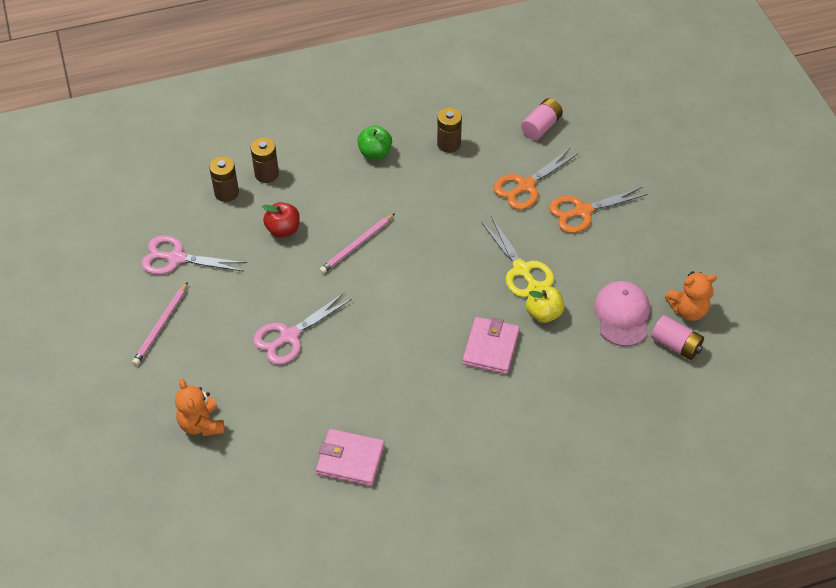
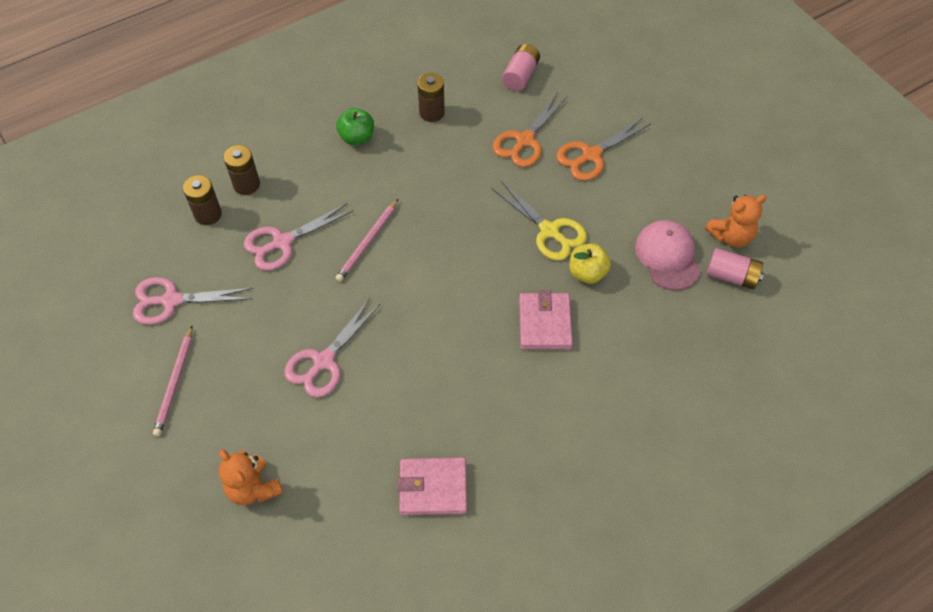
camera: 15 degrees left, 5 degrees up
red apple [262,202,300,238] -> pink scissors [244,203,354,271]

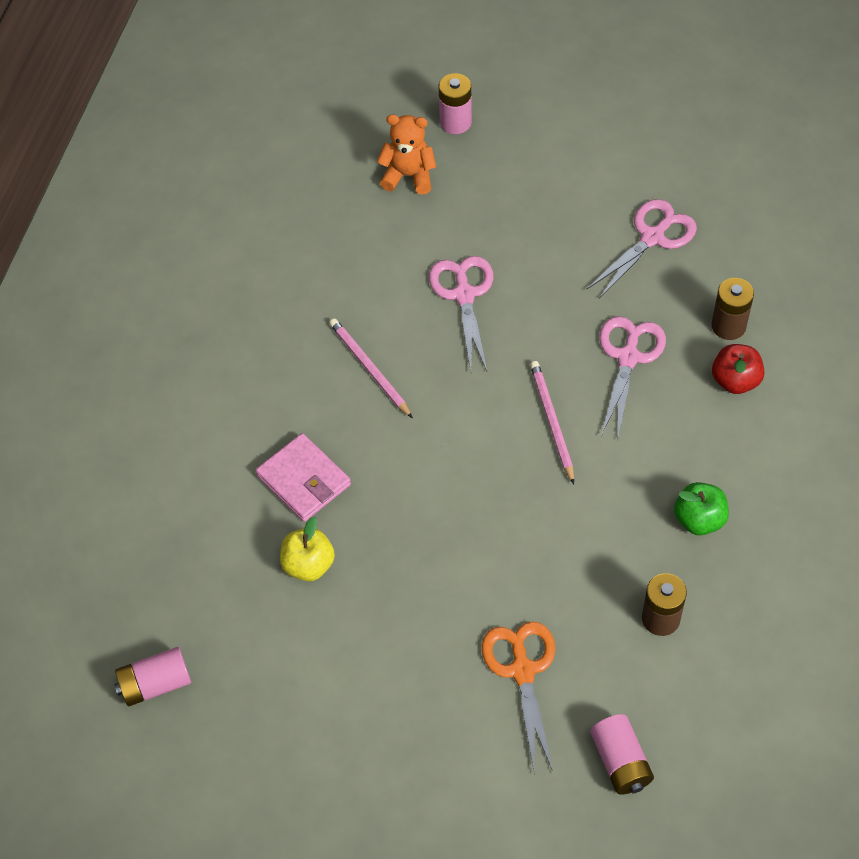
camera: 140 degrees right, 0 degrees up
pink pencil [153,326,193,437] -> pink pencil moved to [329,318,413,418]
brown battery [224,145,260,195] -> red apple [712,344,764,394]
pink wallet [397,458,467,515] -> none
yellow scissors [492,181,587,261] -> none
orange scissors [556,117,651,181] -> none
pink cap [635,220,701,290] -> none
orange teddy bear [705,195,767,247] -> none
none -> pink battery [439,73,472,134]

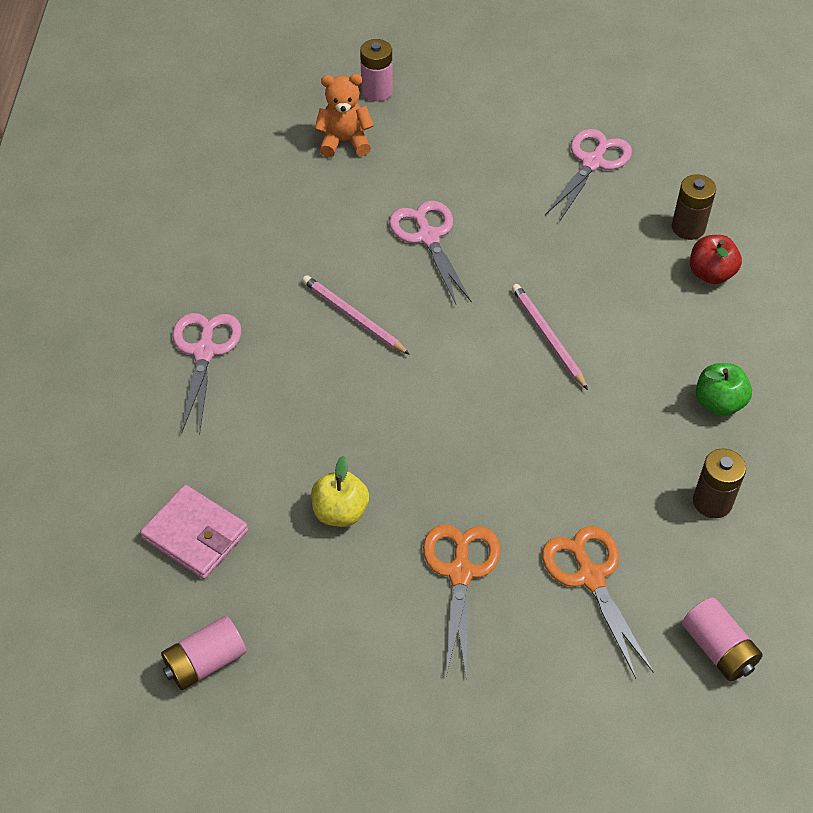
camera: 15 degrees left, 5 degrees down
pink wallet [256,433,351,522] -> pink wallet moved to [140,485,248,579]
pink scissors [599,316,666,437] -> pink scissors moved to [173,313,241,434]
none -> orange scissors [423,524,501,676]

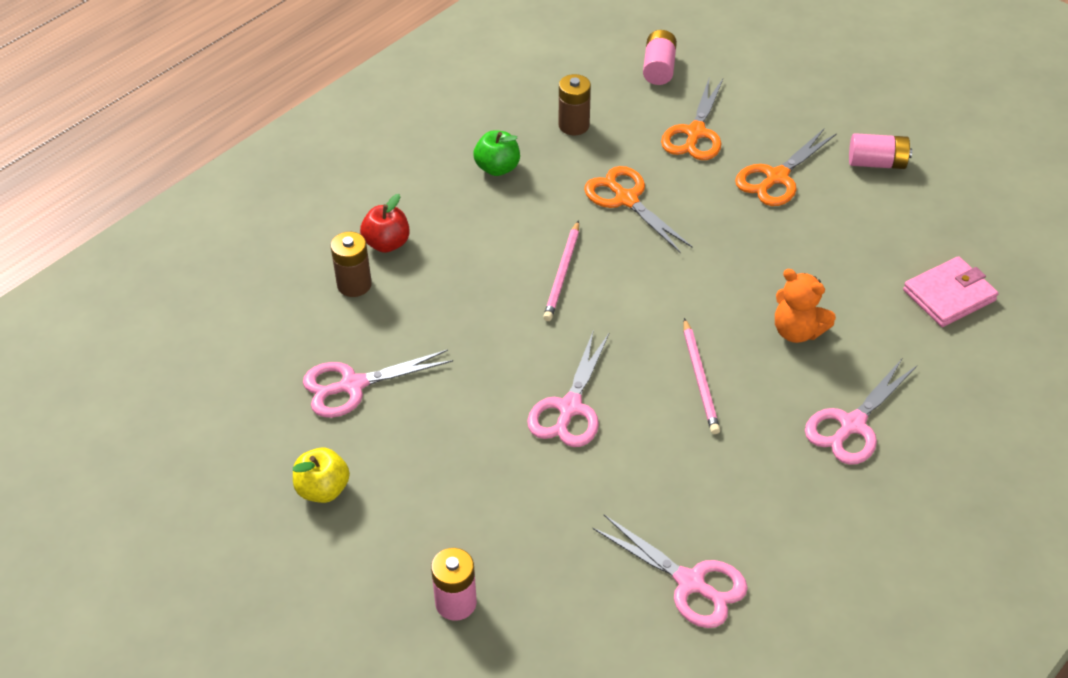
camera: 140 degrees left, 5 degrees down
pink wallet [140,485,248,579] -> pink wallet turned 75 degrees clockwise [903,256,999,327]
pink battery [161,616,247,690] -> pink battery moved to [849,133,912,169]
yellow apple [311,456,369,527] -> yellow apple moved to [293,448,350,503]
orange teddy bear [314,74,374,158] -> orange teddy bear moved to [775,269,836,343]
none -> orange scissors [584,166,693,253]
none -> pink scissors [593,515,748,628]

